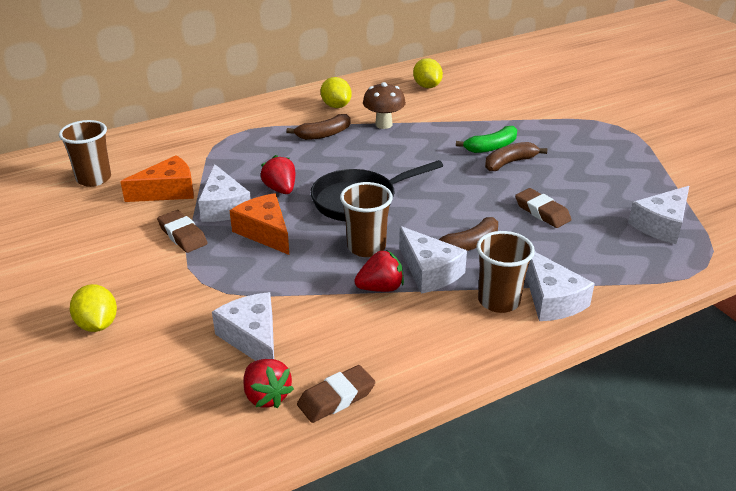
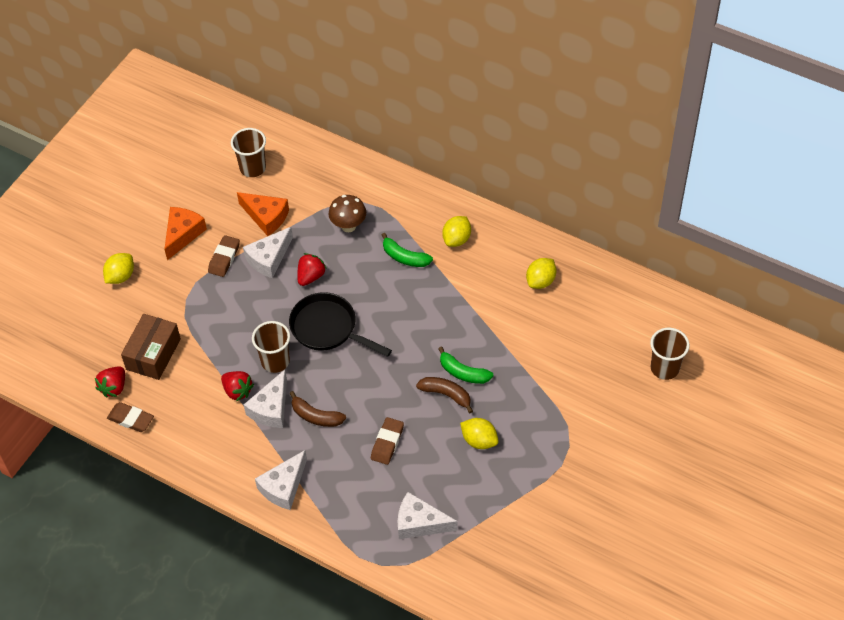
camera: 60 degrees right, 20 degrees up
white cheese [212,292,274,361] -> brown box [121,314,181,380]
orange cheese [229,193,289,255] -> orange cheese moved to [164,207,207,260]
brown banana [286,114,351,140] -> green banana [382,233,433,267]
brown mushroom [363,82,406,129] -> brown mushroom moved to [329,195,366,232]
brown cup [476,231,535,313] -> brown cup moved to [650,327,690,380]
none -> yellow lemon [460,418,498,449]

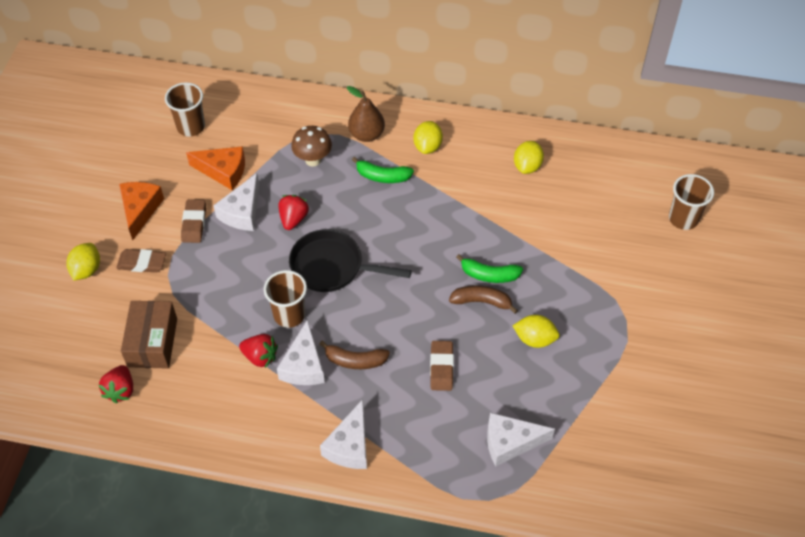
camera: 20 degrees left, 0 degrees up
brown eraser [107,402,154,432] -> brown eraser moved to [116,249,166,273]
none -> brown pear [347,86,385,142]

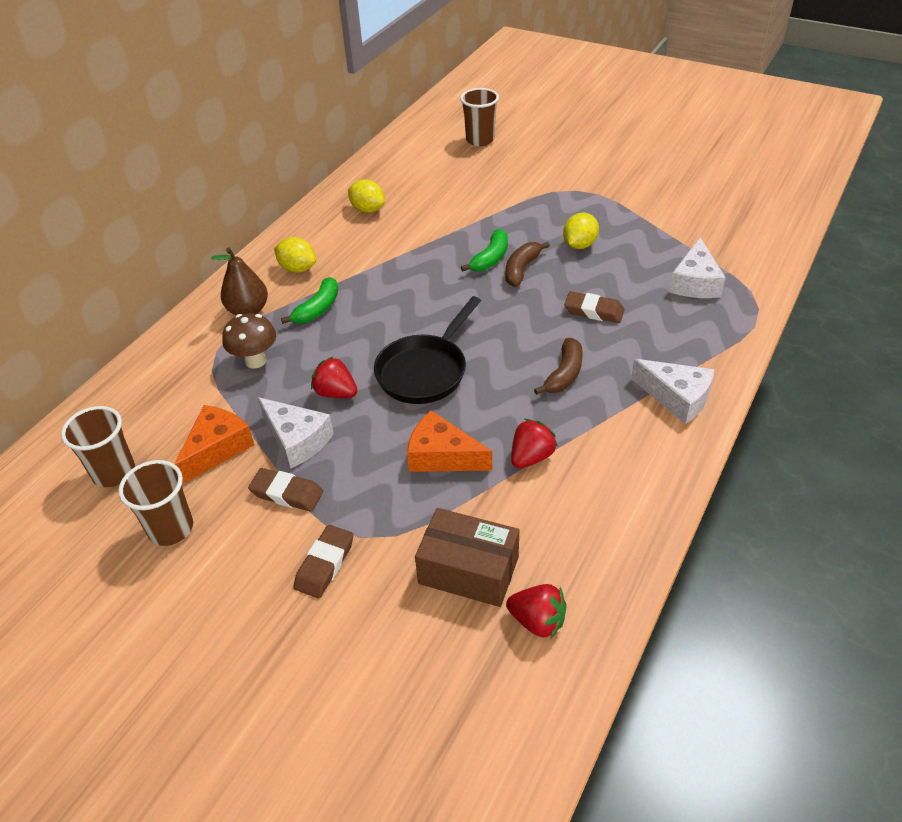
camera: 70 degrees left, 10 degrees down
yellow lemon [66,243,100,281] -> none
orange cheese [119,182,164,240] -> orange cheese moved to [407,411,492,472]
brown cup [264,270,307,328] -> brown cup moved to [118,460,193,546]
white cheese [277,319,325,385] -> none

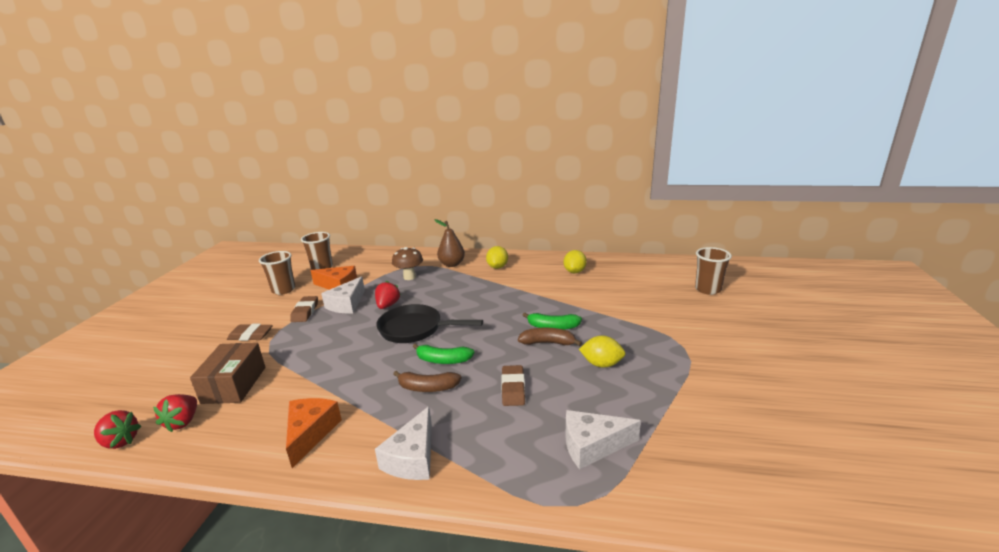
camera: 70 degrees right, 20 degrees down
green banana [281,277,338,324] -> green banana moved to [413,343,475,364]
orange cheese [407,411,492,472] -> orange cheese moved to [286,398,342,468]
red strawberry [511,419,558,468] -> red strawberry moved to [94,410,141,449]

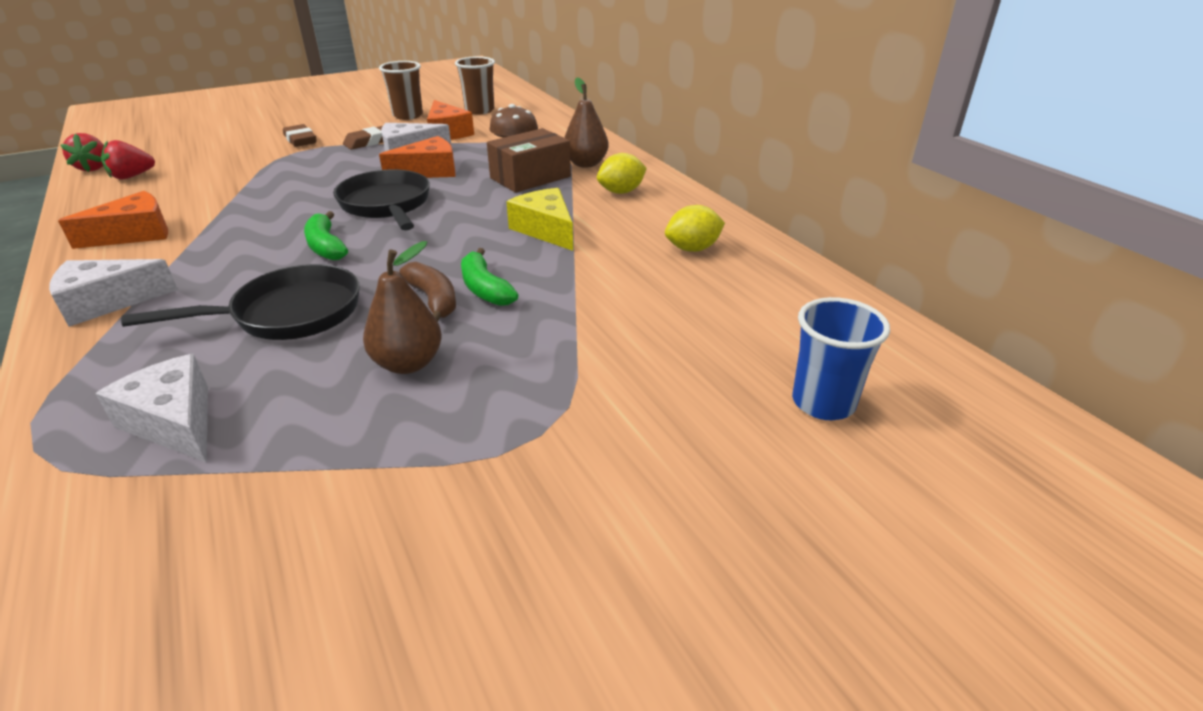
camera: 50 degrees right, 10 degrees up
brown box [190,343,265,404] -> brown box moved to [487,128,571,193]
red strawberry [375,281,401,309] -> orange cheese [379,136,456,178]
brown banana [393,371,461,392] -> none
brown eraser [501,365,525,406] -> black pan [121,264,360,340]
yellow lemon [579,336,626,368] -> brown pear [363,241,442,374]
brown cup [695,247,732,295] -> blue cup [792,297,890,420]
none -> yellow cheese [506,188,573,251]

